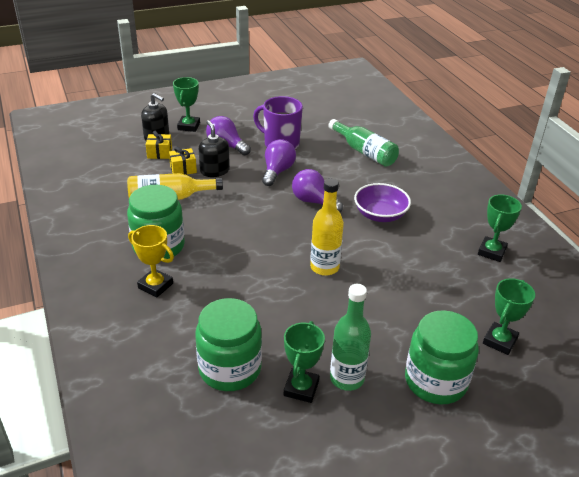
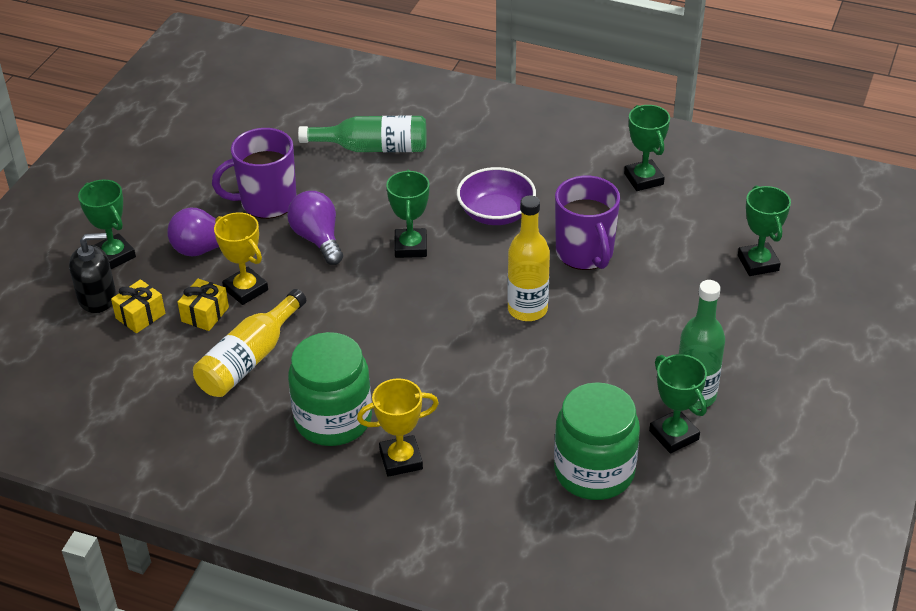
camera: 45 degrees left, 5 degrees up
black soap dispenser [199,120,230,177] -> yellow trophy [214,212,268,305]
purple light bulb [292,169,343,212] -> green trophy [386,170,430,258]
green jar [405,310,479,404] -> none
none -> purple mug [555,176,620,270]

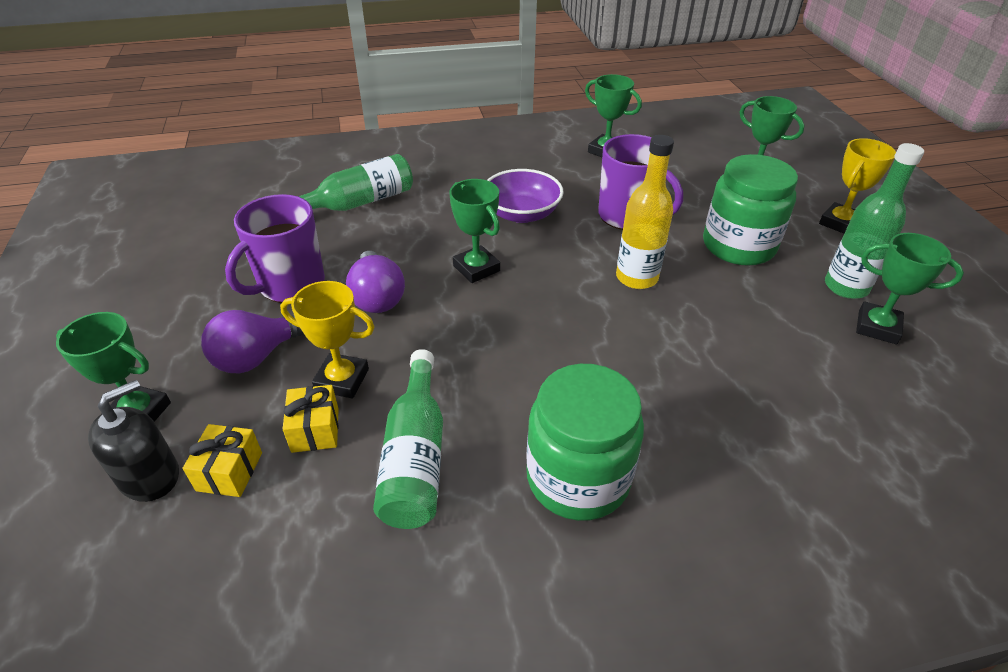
camera: 35 degrees left, 0 degrees up
yellow bottle [193,289,306,397] -> green bottle [373,349,443,529]
purple light bulb [287,191,343,265] -> purple light bulb turned 135 degrees counterclockwise [346,251,405,313]
yellow trophy [357,378,439,477] -> yellow trophy moved to [819,138,896,234]
green jar [554,382,640,500] -> green jar moved to [703,154,798,266]

